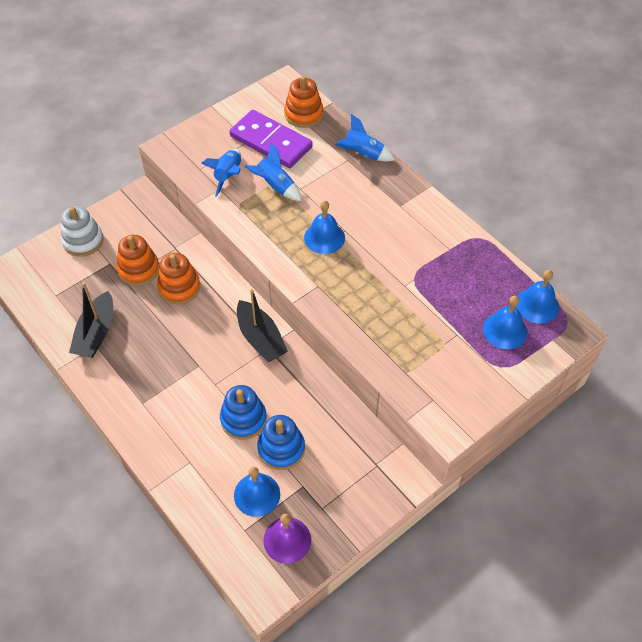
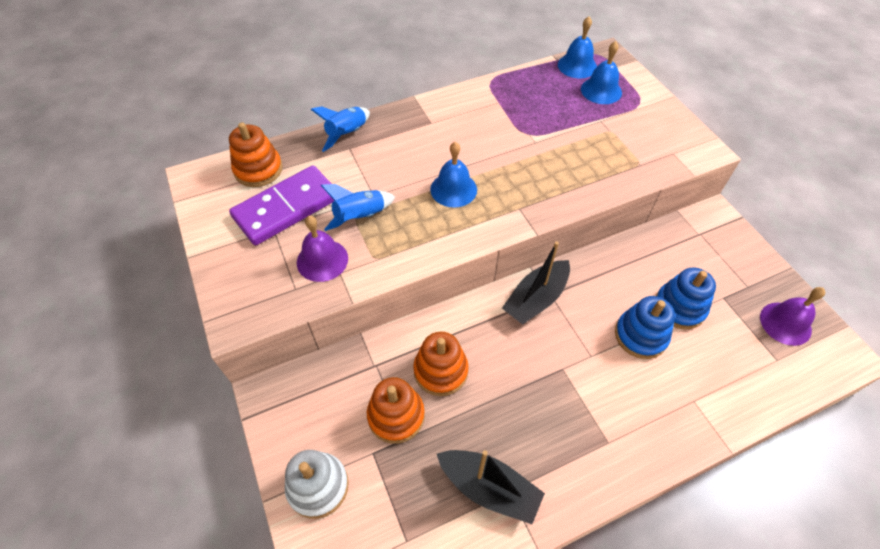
camera: 75 degrees left, 0 degrees up
blue rocket [202,149,241,197] -> purple bell [297,215,348,282]
blue bell [234,467,280,517] -> none
black boat [237,289,288,362] -> black boat turned 150 degrees clockwise [502,242,570,324]

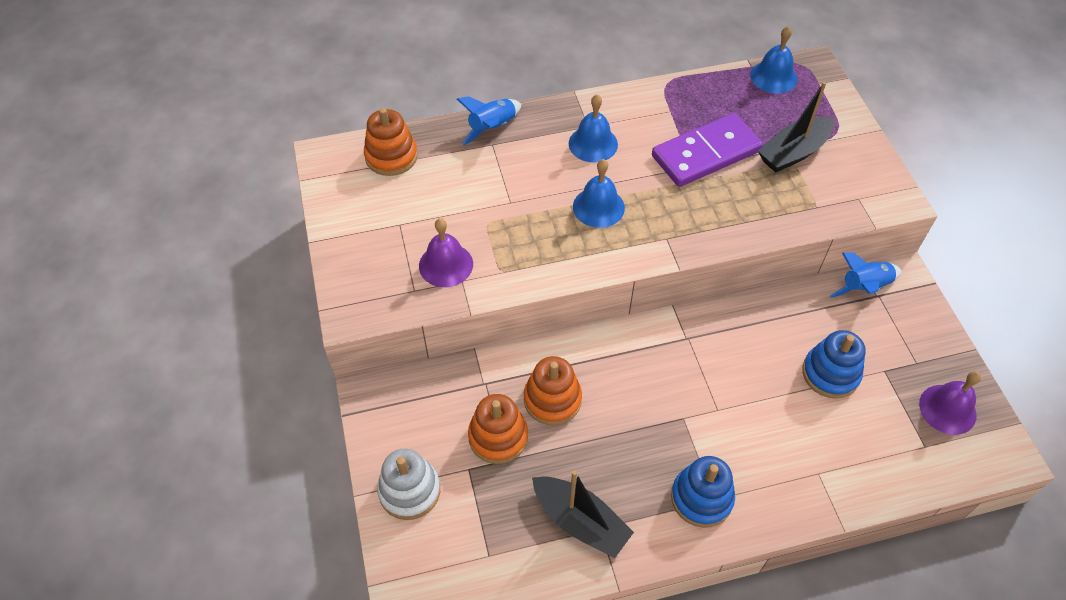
camera: 10 degrees right, 0 degrees up
purple domino [229,165,334,245] -> purple domino moved to [652,113,763,187]
blue rocket [321,184,395,231] -> blue rocket moved to [830,253,901,298]
black boat [502,242,570,324] -> black boat moved to [758,82,835,172]
blue bell [581,41,622,104] -> blue bell moved to [569,94,618,163]
blue stacking toy [615,296,675,359] -> blue stacking toy moved to [671,456,735,528]

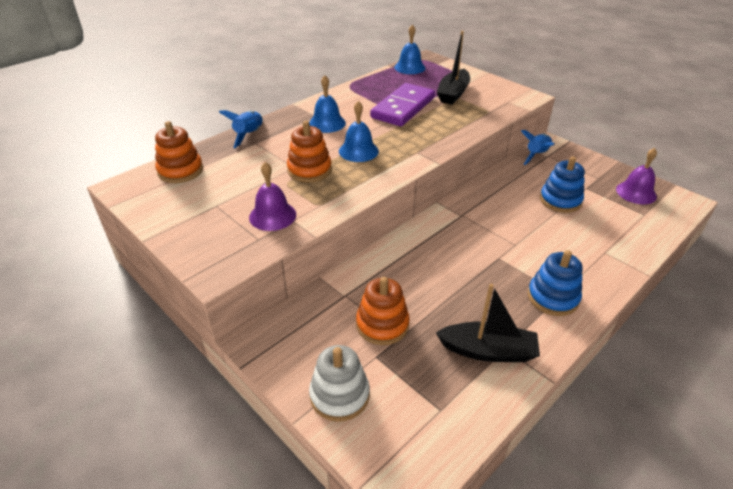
camera: 30 degrees left, 15 degrees down
orange stacking toy [524,356,582,425] -> orange stacking toy moved to [287,121,332,183]

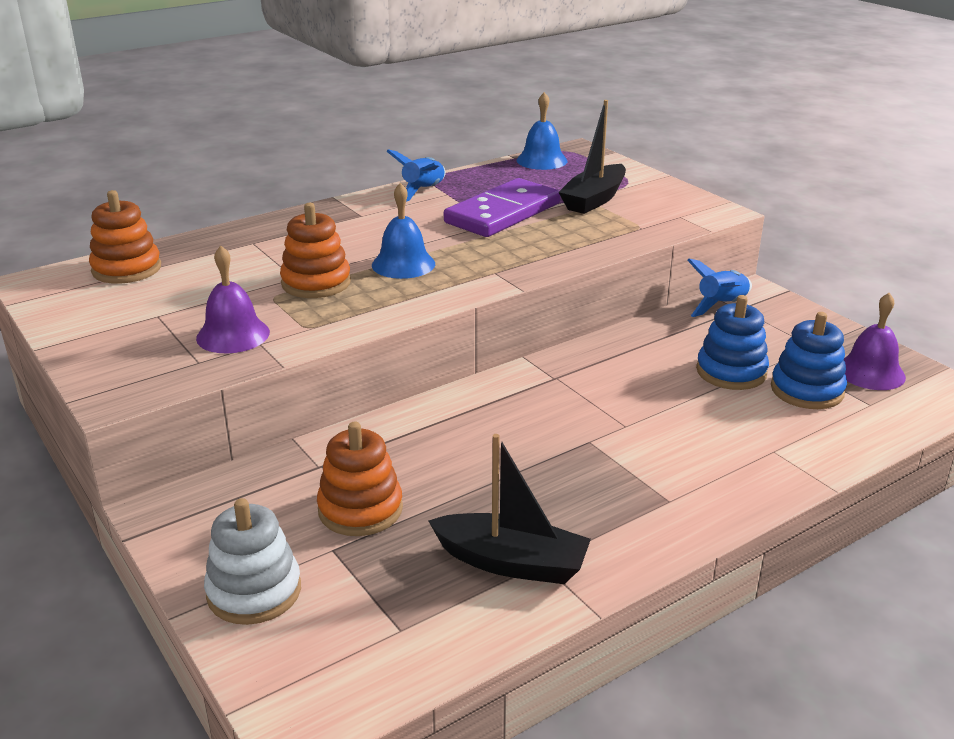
camera: 10 degrees right, 10 degrees down
blue rocket [219,110,263,148] -> blue rocket moved to [386,149,446,202]
blue bell [309,76,346,133] -> none
blue stacking toy [528,250,583,316] -> blue stacking toy moved to [771,312,847,409]

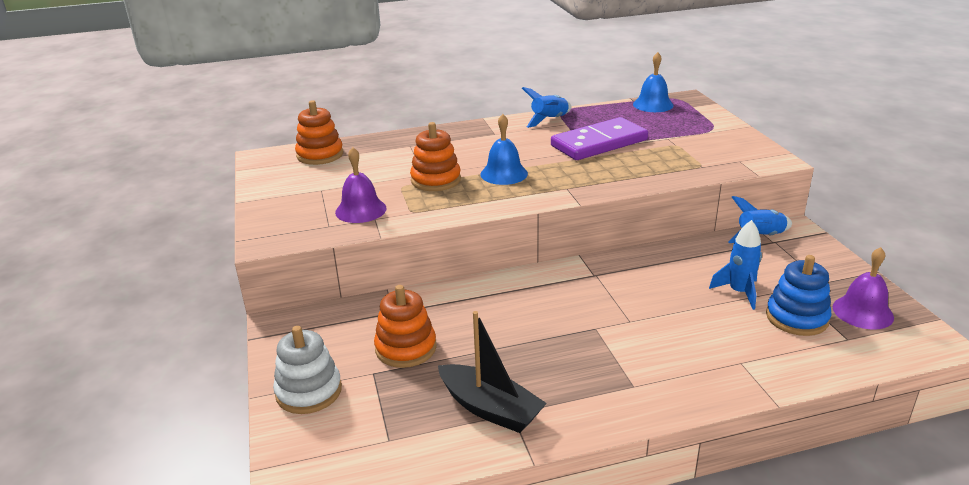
camera: 20 degrees right, 0 degrees up
black boat [558,100,626,214] -> none
blue stacking toy [696,295,769,390] -> blue rocket [709,220,762,310]

